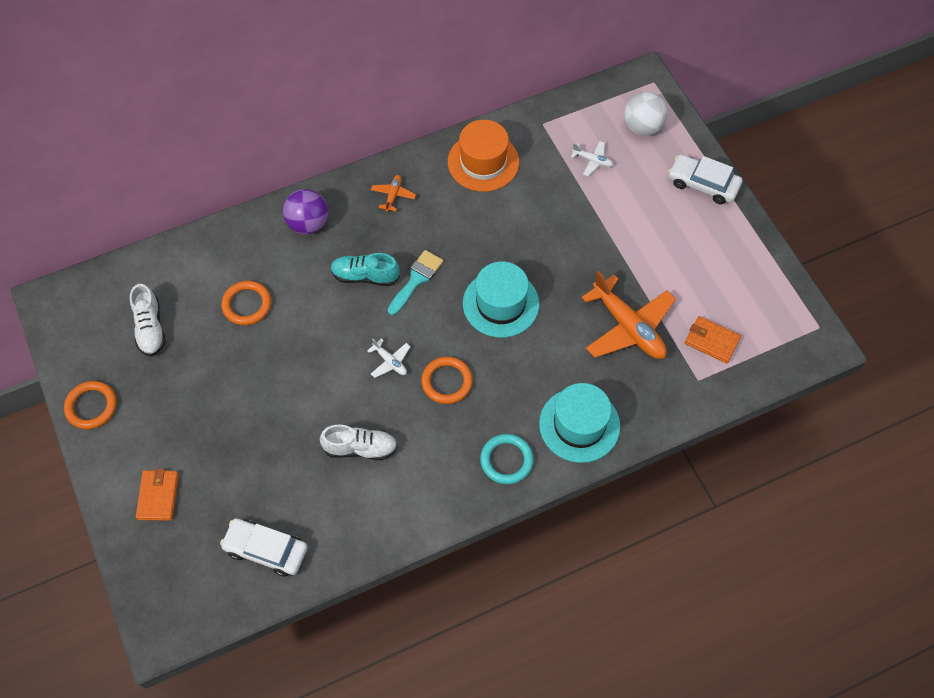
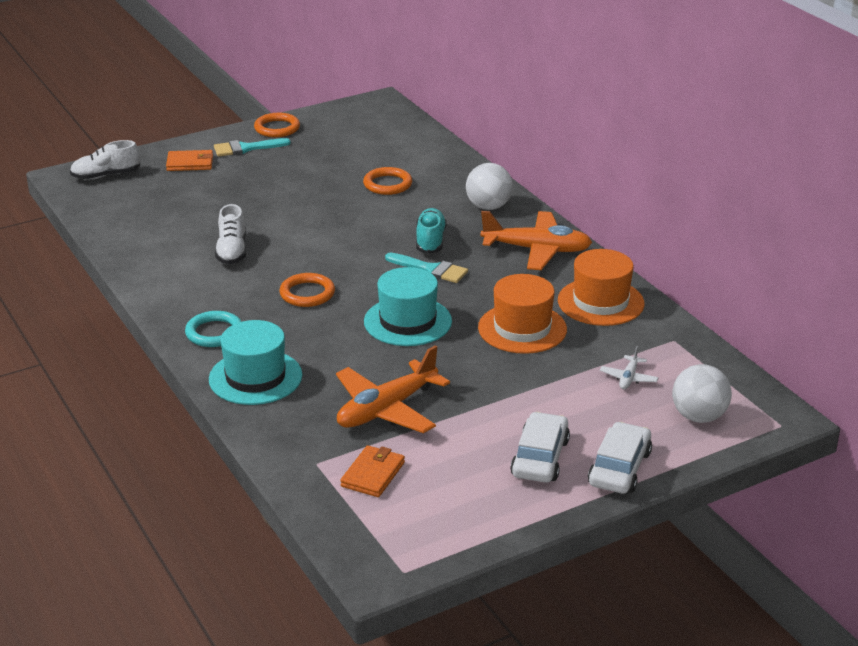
camera: 85 degrees right, 30 degrees down
white shoe [130,284,166,357] -> white shoe moved to [70,140,140,180]
white car [220,518,308,577] -> white car moved to [510,412,570,483]
purple ball [283,189,328,234] -> white ball [466,163,513,210]
white plane [367,338,411,378] -> none
orange plane [371,175,416,212] -> orange plane [481,211,592,270], size x2.21
none -> turquoise brush [214,138,291,157]
none -> orange hat [478,274,567,354]

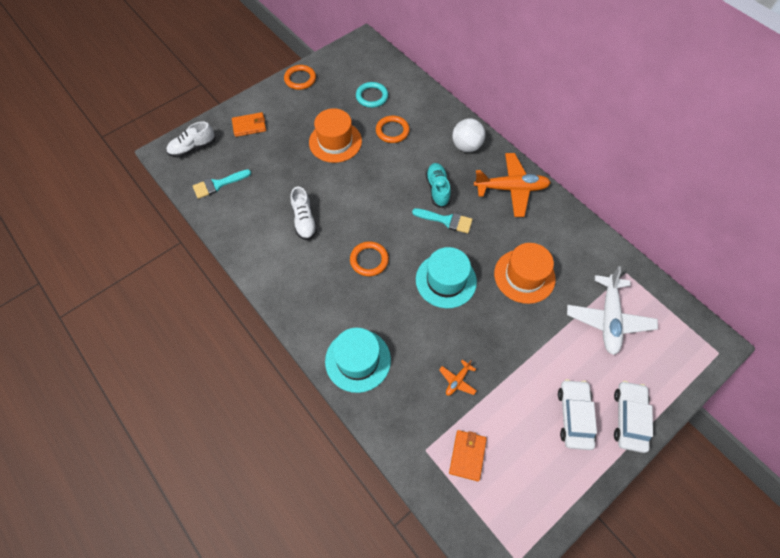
camera: 10 degrees left, 30 degrees up
turquoise ring [185,311,242,347] -> turquoise ring moved to [356,82,388,108]
turquoise brush [214,138,291,157] -> turquoise brush moved to [193,169,251,199]
orange plane [336,345,450,433] -> orange plane [439,360,476,396], size x0.45
orange hat [558,249,645,326] -> orange hat moved to [309,108,362,163]
white plane [600,346,659,389] -> white plane [567,266,658,355], size x2.21
white ball [672,364,732,423] -> none

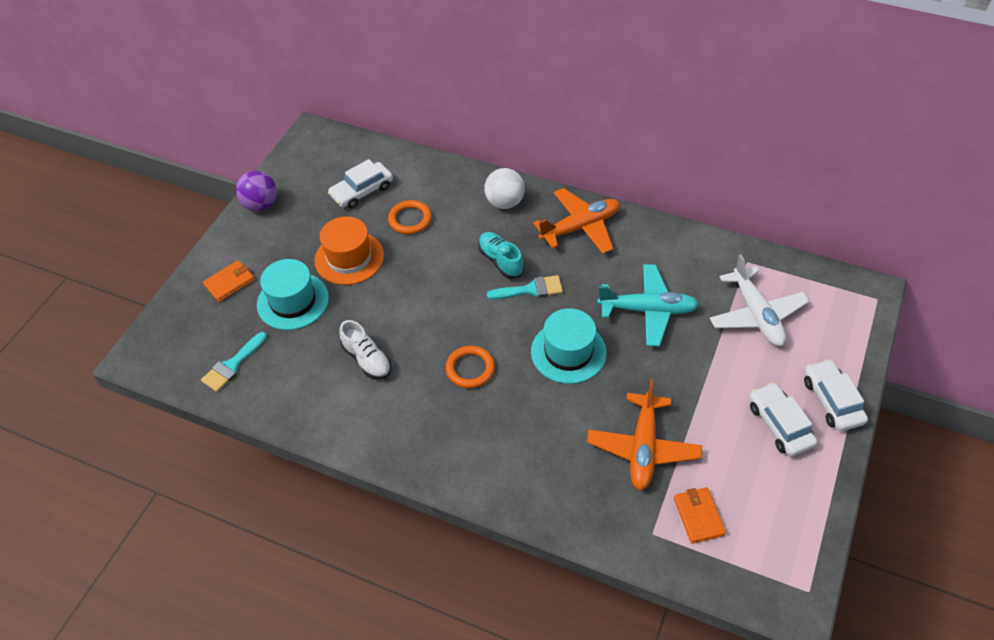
camera: 25 degrees left, 10 degrees down
white shoe [166,121,215,157] -> none
orange ring [284,65,316,90] -> purple ball [236,171,277,211]
turquoise hat [325,328,391,393] -> turquoise hat moved to [257,259,329,330]
turquoise ring [356,82,388,108] -> white car [328,159,393,209]
orange plane [439,360,476,396] -> orange plane [587,379,702,490], size x2.21
orange hat [494,243,556,304] -> turquoise plane [597,264,699,346]

